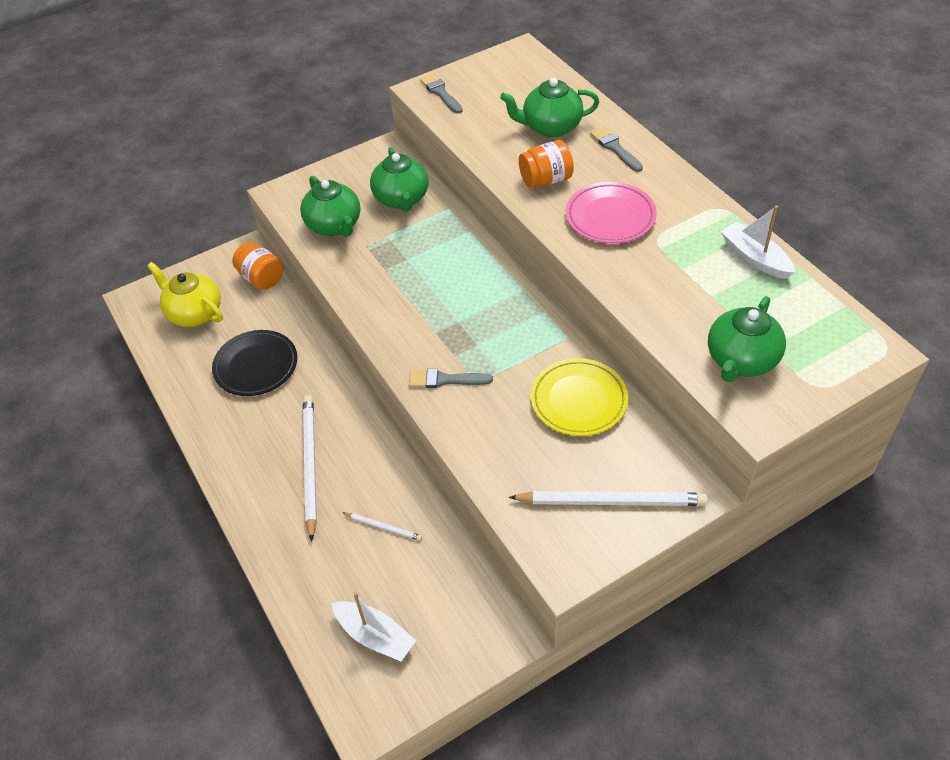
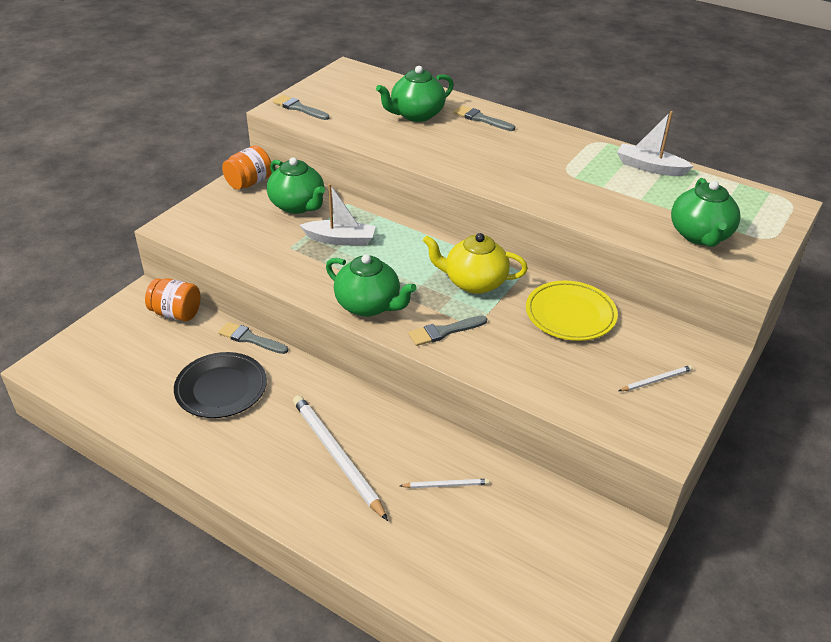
camera: 30 degrees left, 10 degrees down
yellow teapot [147,262,223,327] -> yellow teapot moved to [423,233,528,294]
green teapot [300,176,360,237] -> green teapot moved to [326,254,417,317]
white boat [332,592,416,661] -> white boat moved to [300,183,376,246]
white pencil [509,491,708,506] -> white pencil [619,365,693,391], size x0.48
orange jar [519,140,574,188] -> orange jar moved to [222,146,271,190]
pink plate [566,182,657,243] -> none
none -> grey brush [218,322,288,354]

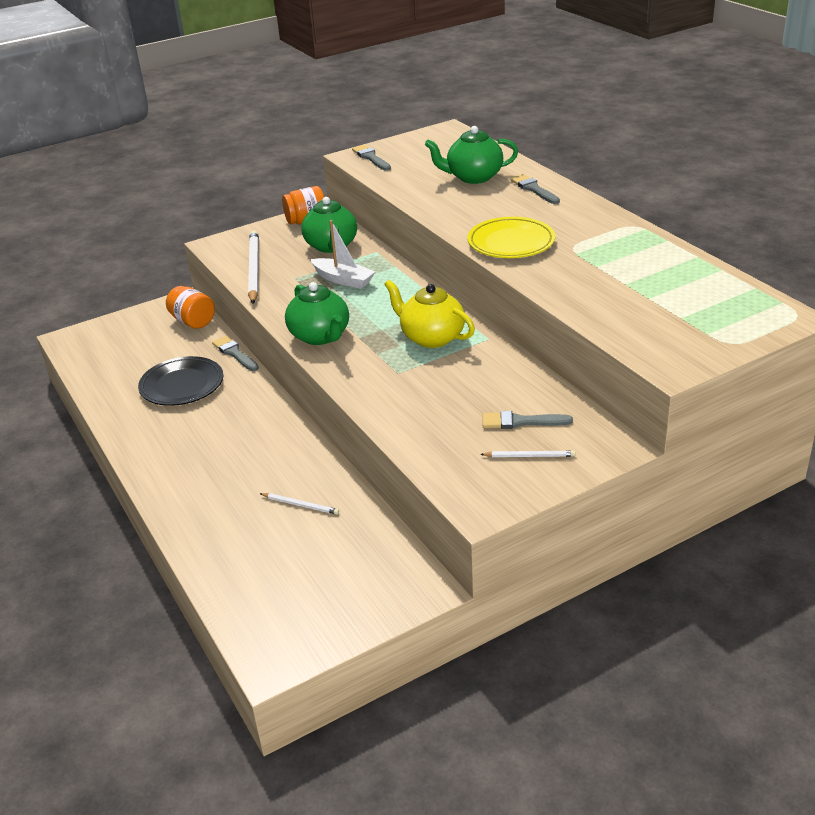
camera: 30 degrees right, 5 degrees down
white pencil [293,395,388,521] -> white pencil moved to [248,230,259,304]
grey brush [409,315,487,346] -> grey brush moved to [482,411,573,429]
yellow plate [526,281,618,341] -> yellow plate moved to [467,217,555,258]
white boat [617,111,694,176] -> none
green teapot [671,178,741,247] -> none

